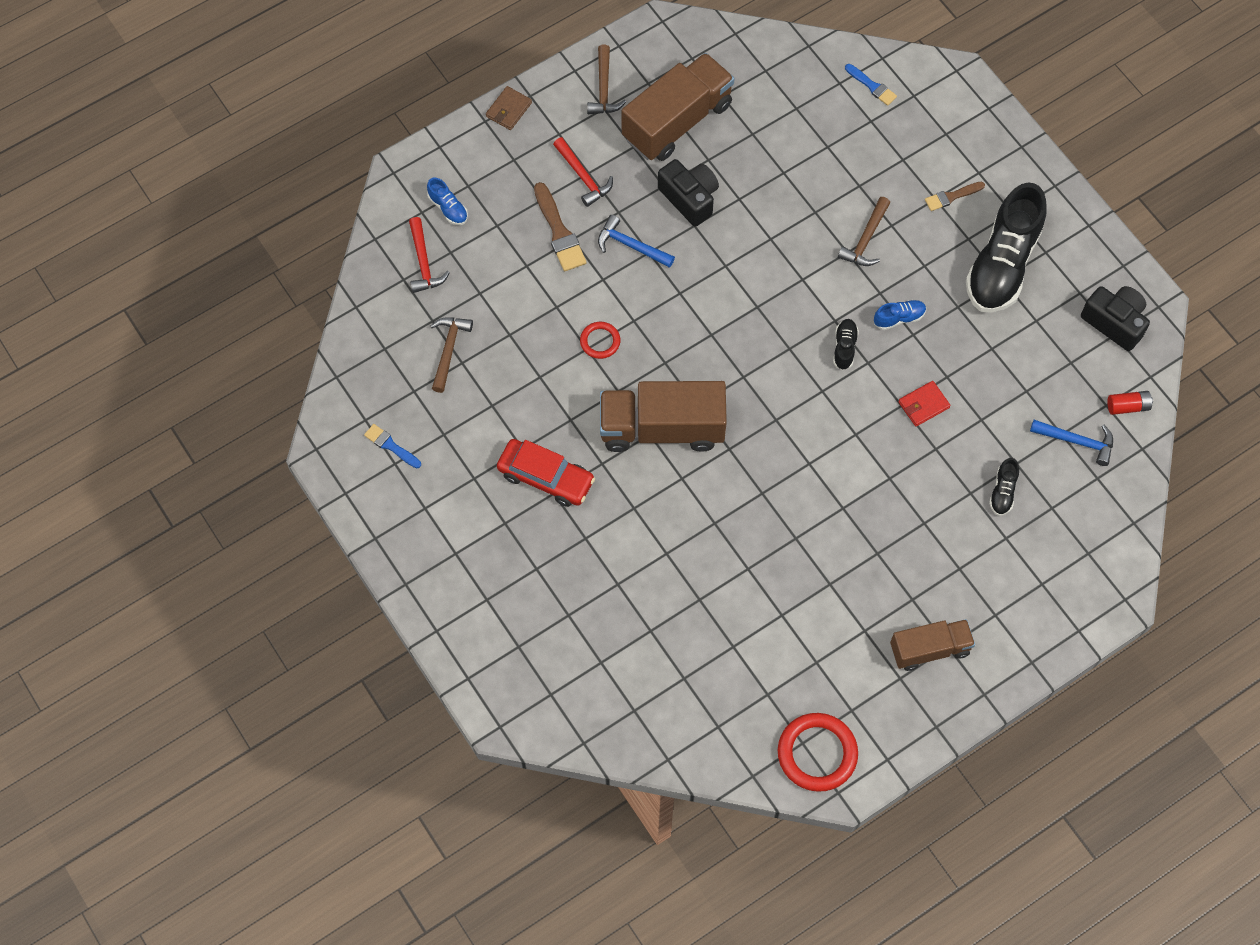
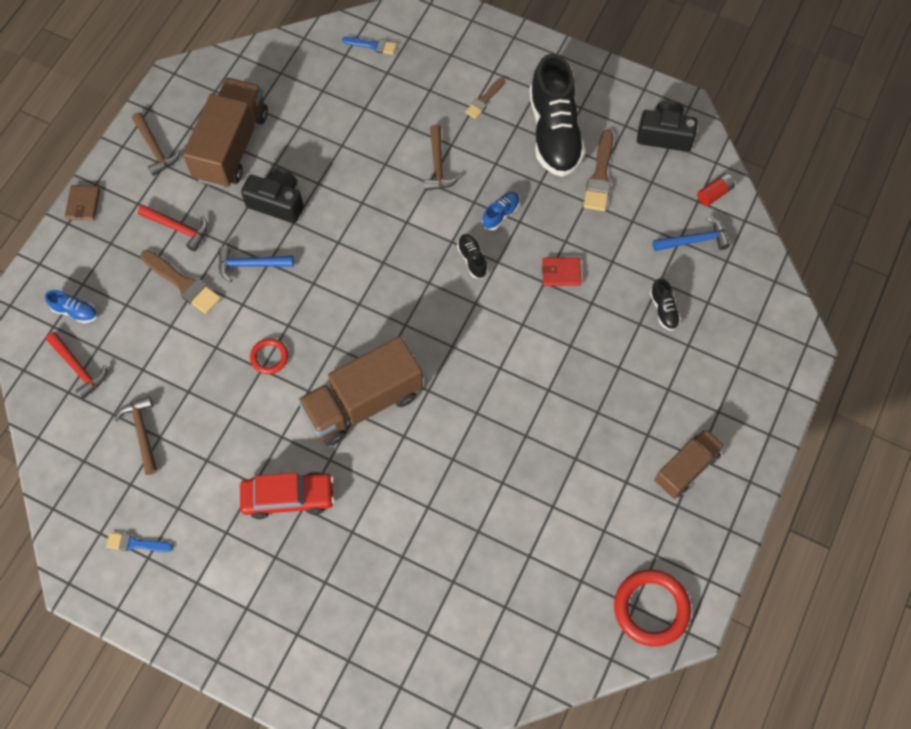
camera: 30 degrees left, 0 degrees up
red wallet [898,381,951,426] -> red wallet turned 60 degrees clockwise [542,257,582,286]
none -> brown brush [584,130,613,211]

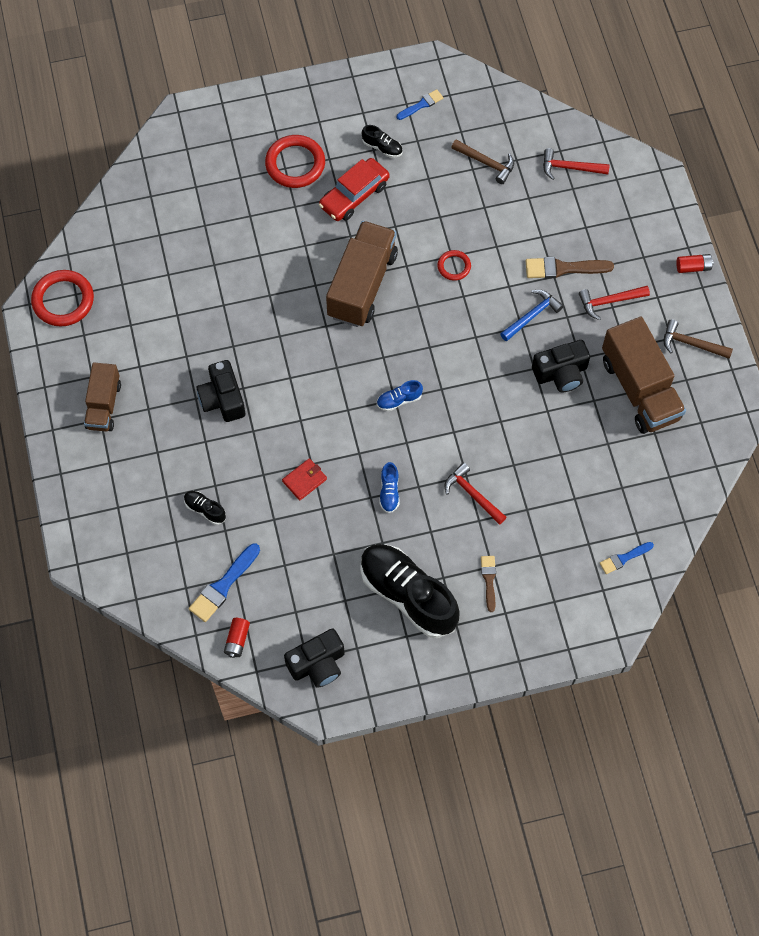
camera: 140 degrees right, 0 degrees up
blue shoe [45,290,97,323] -> blue shoe moved to [377,380,423,411]
brown wallet [65,185,100,221] -> red battery [676,254,714,273]
brown hammer [424,125,460,191] -> red hammer [445,463,507,525]
black shoe [457,234,488,279] -> black shoe moved to [362,125,403,158]
brown brush [584,130,613,211] -> none
blue hammer [653,216,730,251] -> blue brush [189,543,260,622]
none -> black camera [196,360,245,422]
none -> red ring [265,135,325,188]

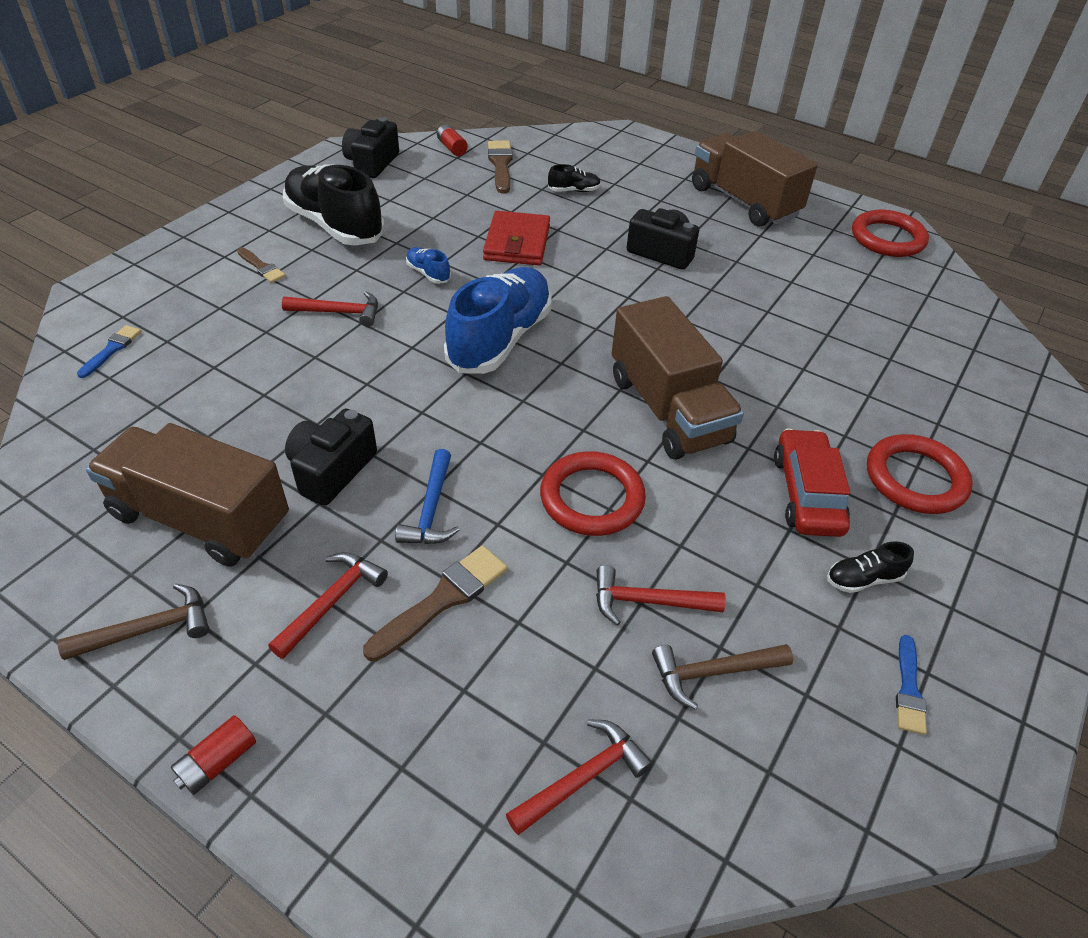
camera: 135 degrees right, 20 degrees down
brown truck [84,362,121,432] -> brown truck [692,131,818,227], size x1.65
blue brush [189,543,260,622] -> brown brush [488,141,512,194]
red wallet [282,458,327,501] -> red wallet [483,211,550,265], size x1.74
black shoe [360,544,460,638] -> black shoe turned 135 degrees counterclockwise [283,164,385,246]
blue shoe [377,380,423,411] -> blue shoe [444,267,552,374], size x2.41
red ring [437,250,471,281] -> red ring [540,451,646,536], size x1.83
none -> red hammer [596,565,726,626]

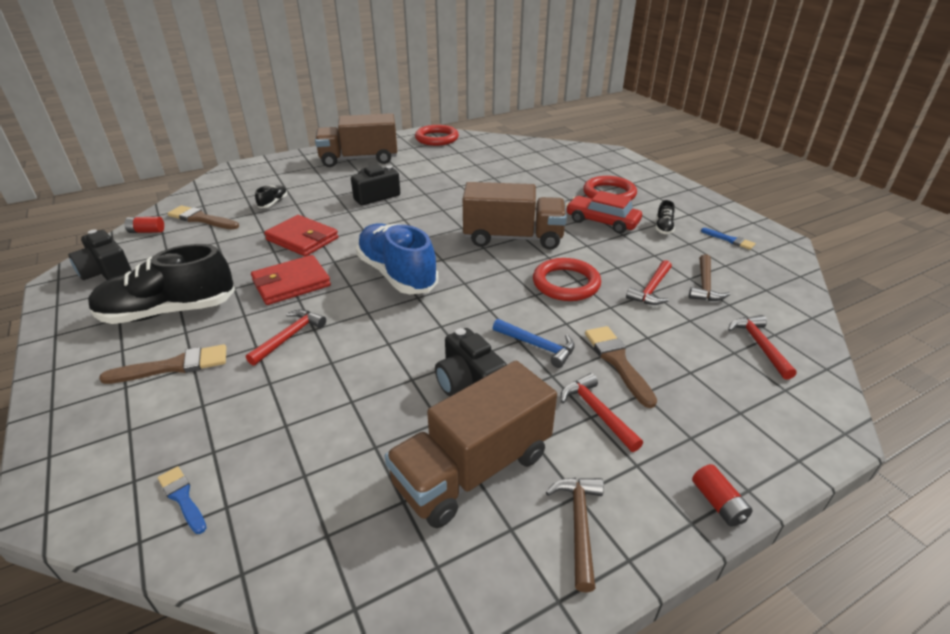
camera: 60 degrees left, 10 degrees down
brown brush [237,247,286,283] -> brown brush [99,344,226,384], size x1.62
blue shoe [406,247,451,284] -> red wallet [251,255,331,305]

